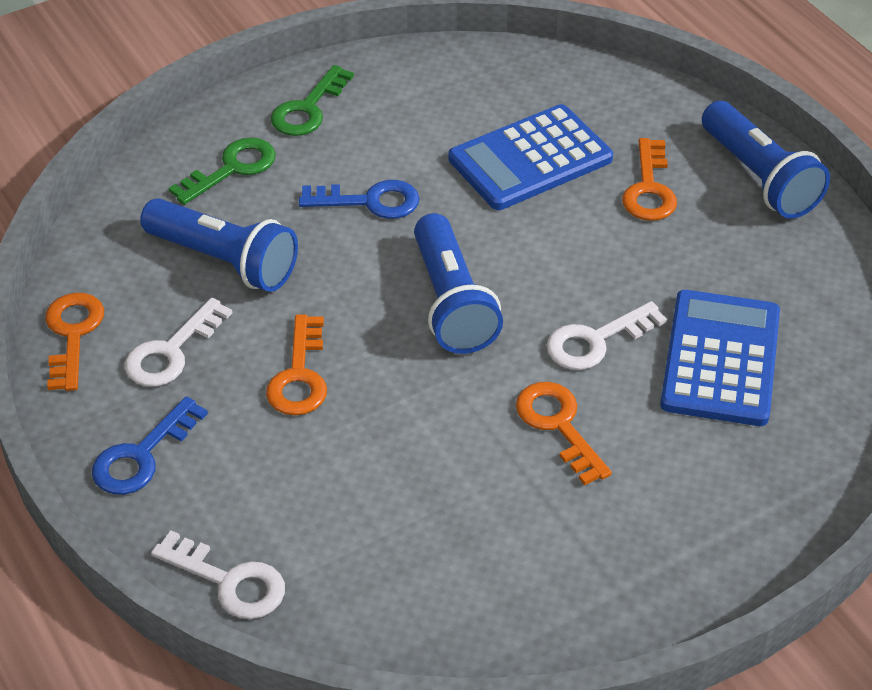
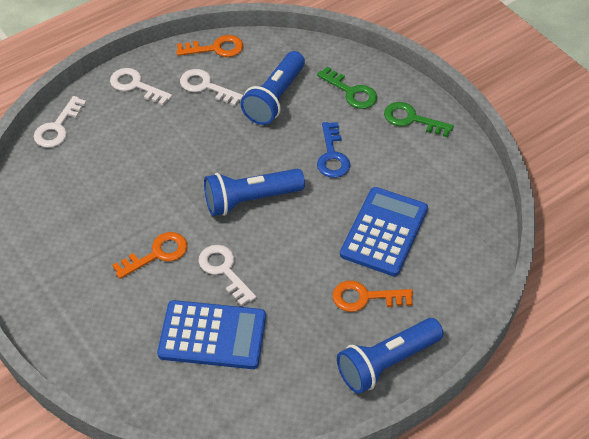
camera: 85 degrees right, 5 degrees up
blue key [92,396,208,495] -> white key [110,68,172,106]
orange key [266,314,327,415] -> none
blue calculator [448,104,613,210] -> blue calculator turned 60 degrees clockwise [340,187,428,276]

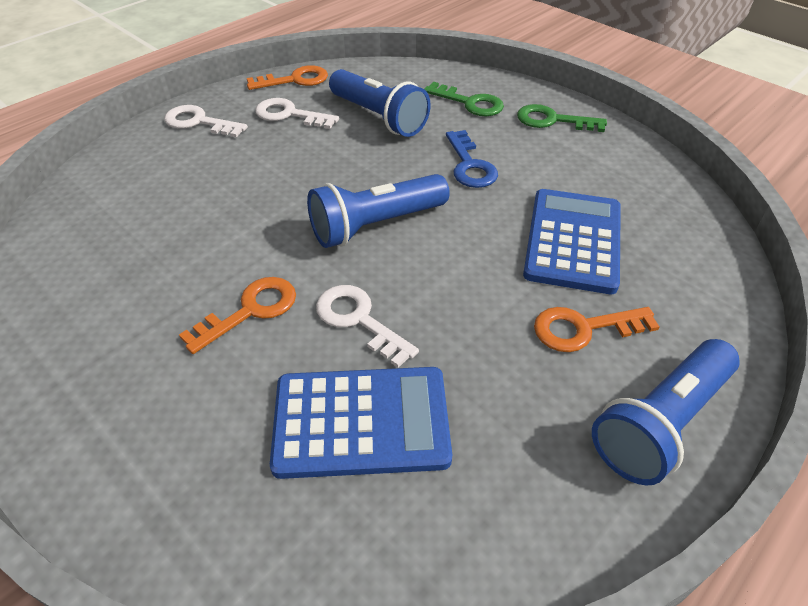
camera: 10 degrees left, 5 degrees down
white key [34,96,87,148] -> none
blue flashlight [240,51,305,125] -> blue flashlight turned 60 degrees counterclockwise [329,69,431,137]

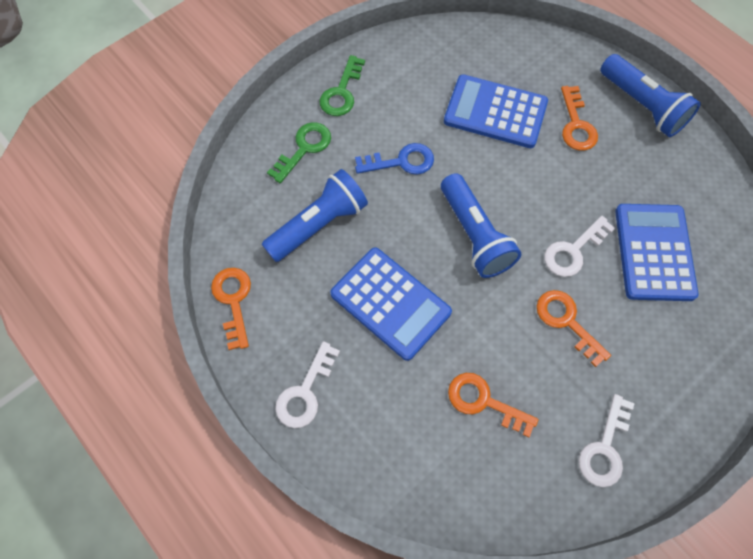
camera: 85 degrees left, 20 degrees up
white key [255,98,339,129] -> white key moved to [578,394,635,487]
none -> blue calculator [330,247,452,361]
none -> orange key [448,373,538,437]

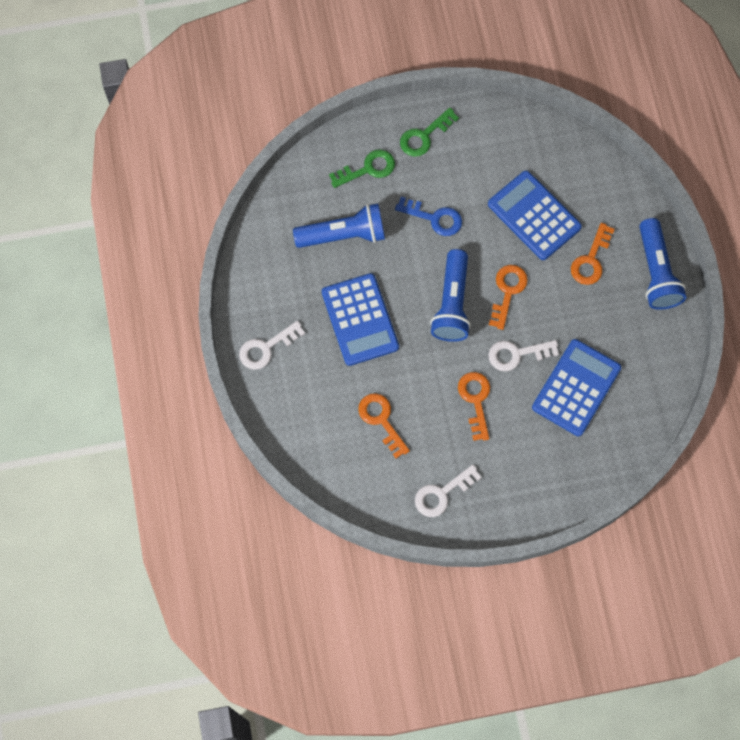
camera: 30 degrees right, 5 degrees up
orange key [211,268,251,350] -> orange key moved to [489,265,528,330]

